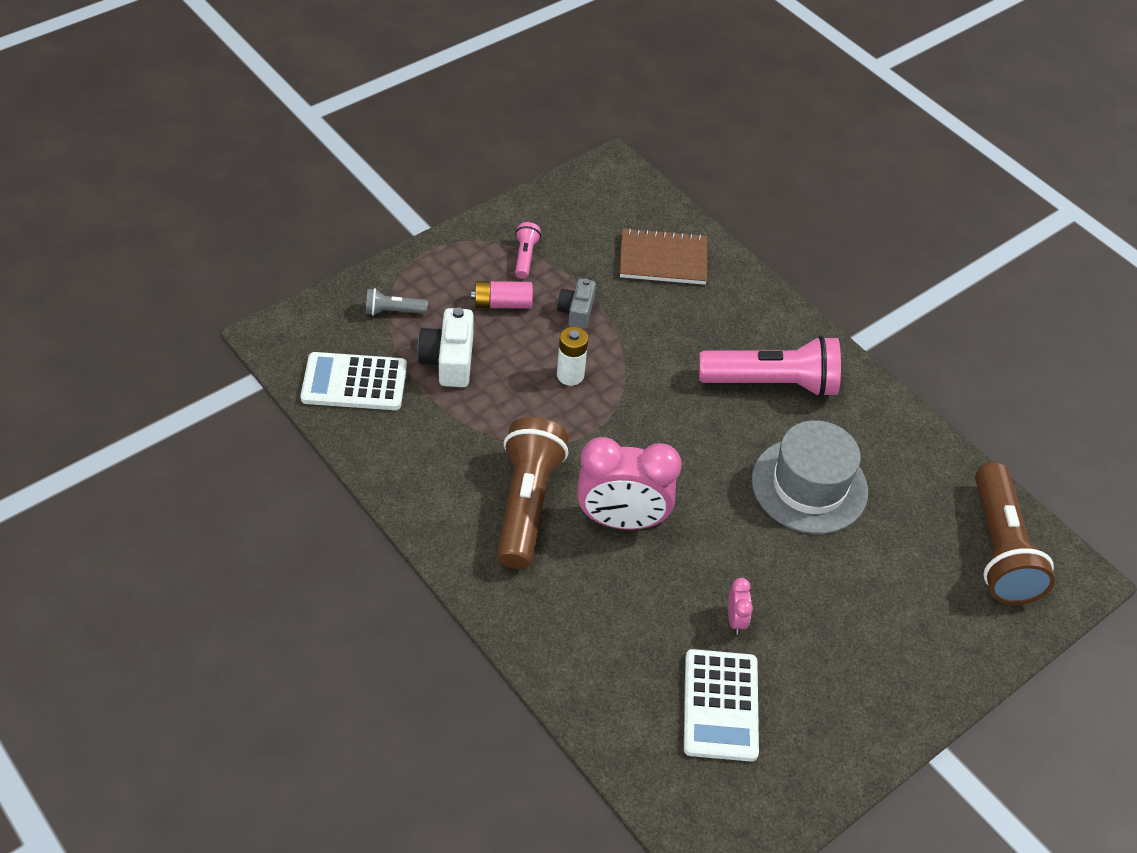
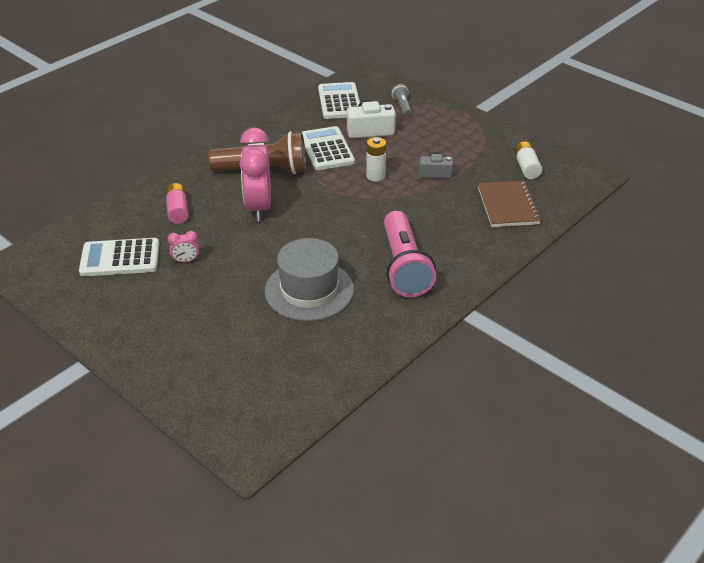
camera: 85 degrees right, 10 degrees down
pink battery [471,281,533,309] -> pink battery moved to [165,183,189,224]
pink flashlight [515,222,541,279] -> none
brown flashlight [975,462,1055,605] -> none
none -> white calculator [302,126,355,170]
none -> white battery [514,141,542,179]

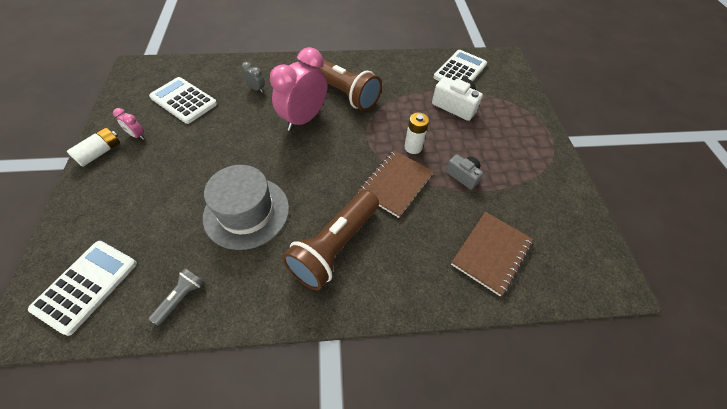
camera: 40 degrees right, 15 degrees up
pink battery [165,183,189,224] -> grey clock [242,62,265,93]
pink clock [168,231,199,263] -> pink clock moved to [113,108,145,140]
white calculator [302,126,355,170] -> white calculator moved to [28,241,137,336]
pink flashlight [384,211,436,297] -> brown flashlight [282,190,379,290]
grey flashlight [391,84,412,117] -> grey flashlight moved to [149,268,204,326]
white battery [514,141,542,179] -> white battery moved to [67,127,120,167]
none -> brown notebook [358,150,434,218]

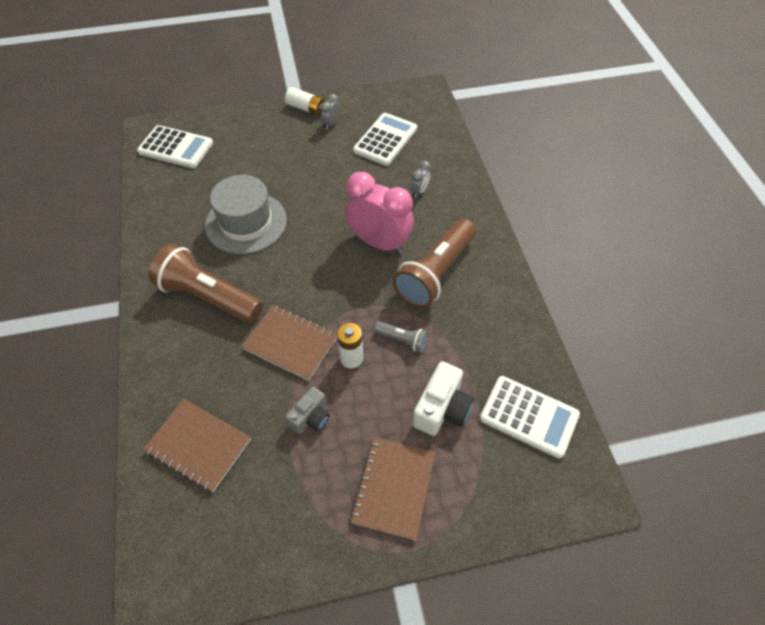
camera: 85 degrees right, 0 degrees up
pink clock [113,108,145,140] -> grey clock [321,94,339,129]
grey flashlight [149,268,204,326] -> grey flashlight moved to [374,321,428,352]
none -> brown notebook [350,437,435,540]

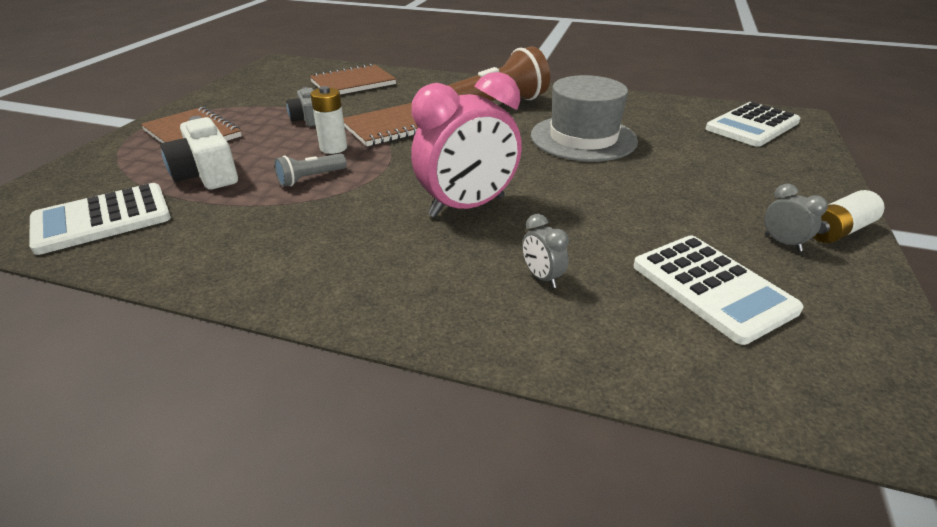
camera: 120 degrees right, 20 degrees down
brown flashlight [393,219,476,308] -> none

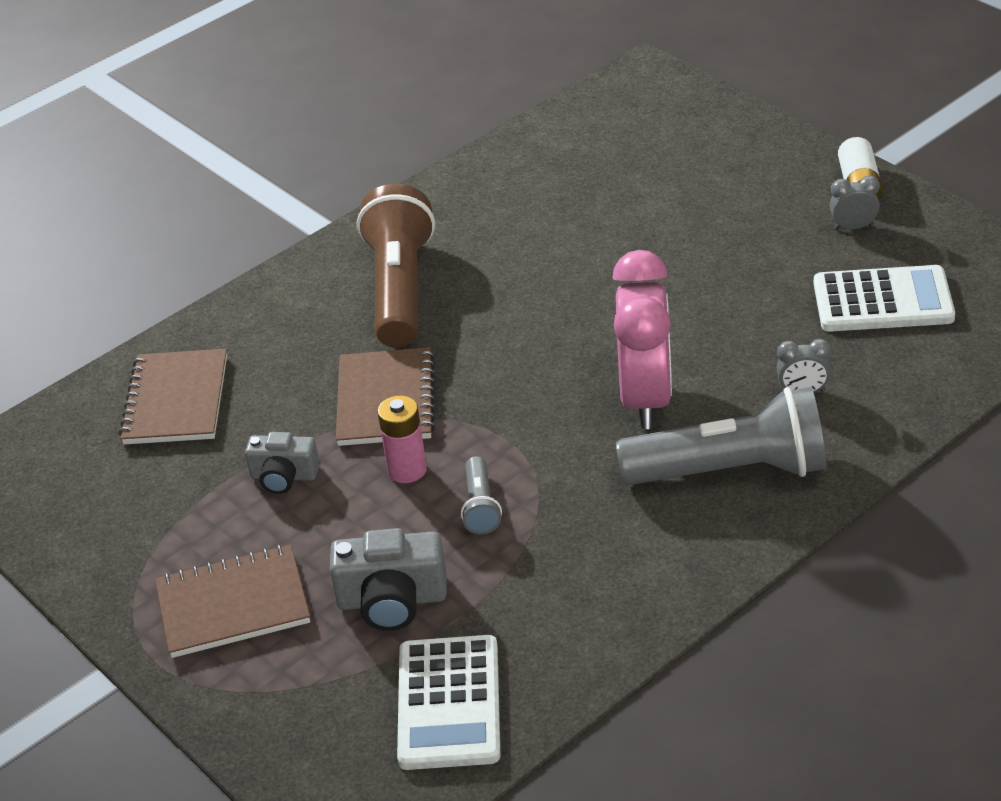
camera: 55 degrees left, 5 degrees up
white camera [160,116,238,190] -> grey camera [330,528,447,631]
white battery [310,86,347,154] -> pink battery [377,396,427,483]
grey hat [531,75,638,162] -> none
white calculator [706,102,800,147] -> none
none -> grey flashlight [616,387,827,485]

